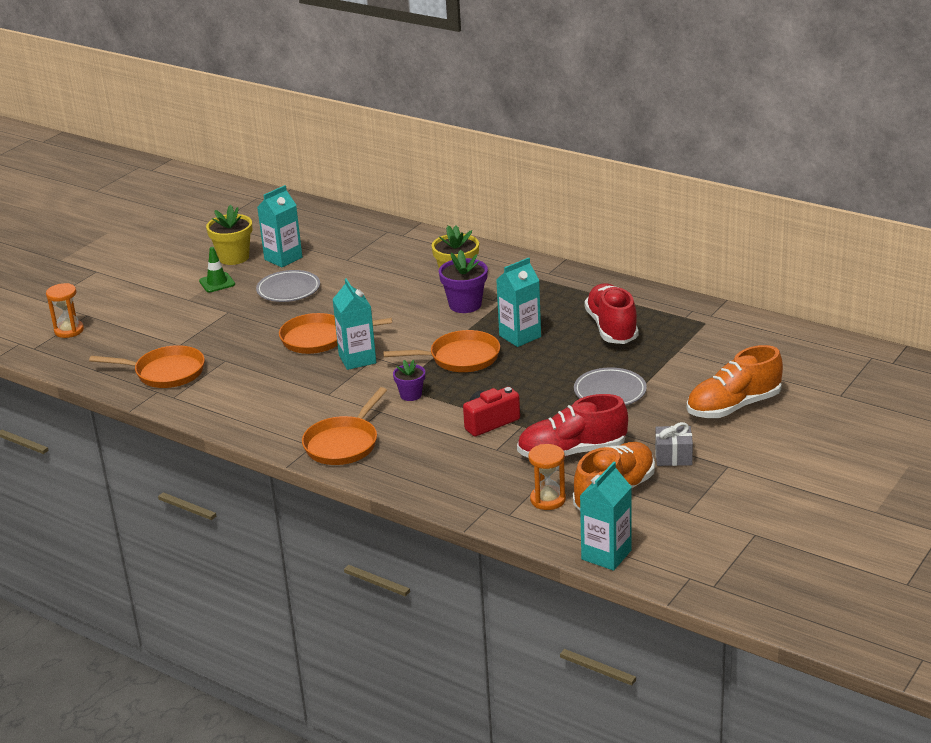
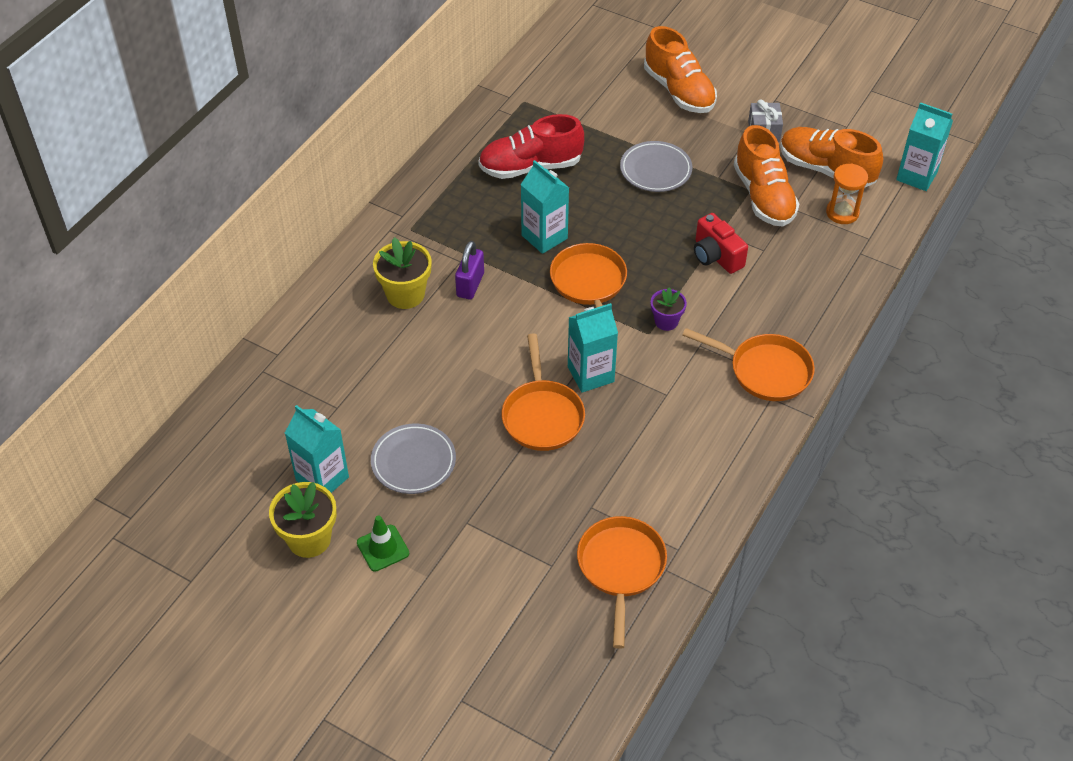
camera: 95 degrees left, 20 degrees up
orange hourglass [46,283,84,338] -> none
purple flower pot [439,250,488,313] -> purple padlock [455,241,484,300]
red shoe [517,394,628,458] -> orange shoe [734,125,799,227]

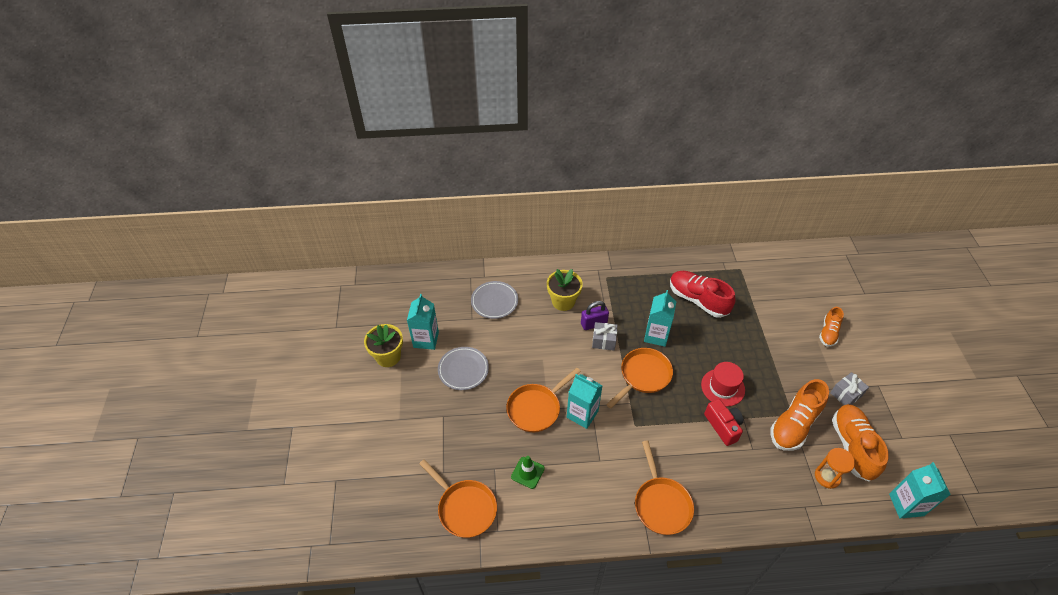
camera: 55 degrees right, 0 degrees up
green traffic cone [357,515,409,572] -> green traffic cone moved to [511,456,545,489]
orange pan [577,516,667,649] -> orange pan turned 75 degrees clockwise [419,459,497,538]
grey plate [620,141,692,192] -> grey plate moved to [471,281,518,319]
orange shoe [644,26,717,113] -> orange shoe [819,307,844,347], size x0.58
purple flower pot [651,287,687,331] -> none
red camera [694,213,748,274] -> red camera turned 135 degrees clockwise [704,399,744,446]
none -> grey gift [592,322,617,351]
none -> red hat [701,362,745,407]

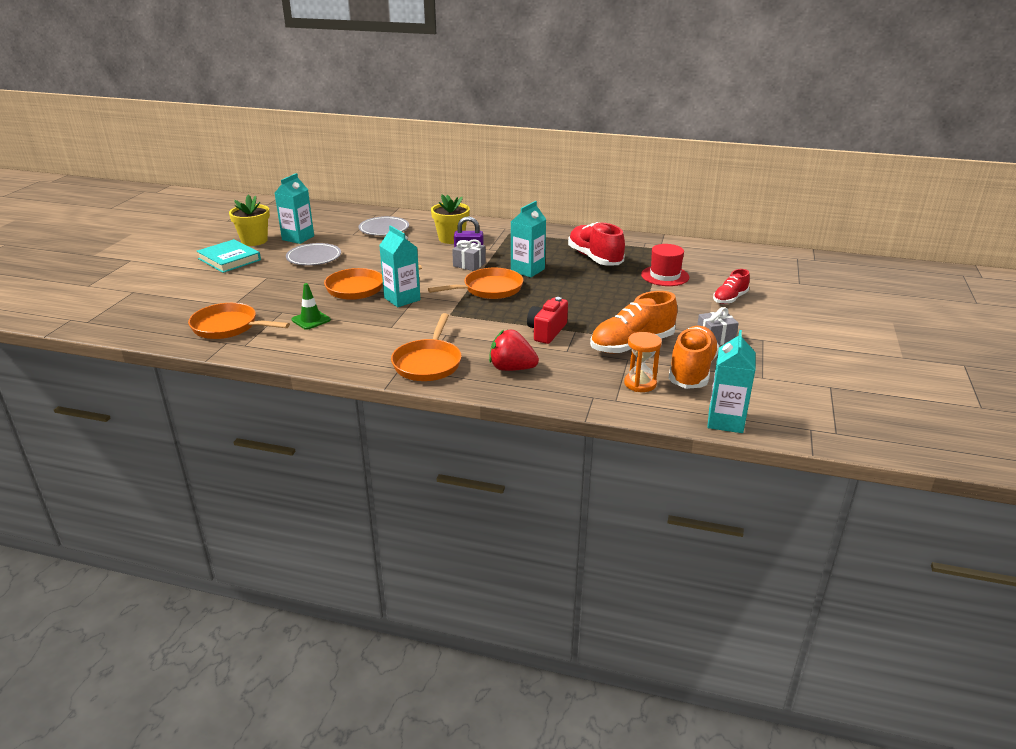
camera: 20 degrees right, 20 degrees down
orange pan [419,459,497,538] -> orange pan turned 135 degrees clockwise [188,303,290,339]
red hat [701,362,745,407] -> red hat moved to [641,244,689,286]
red camera [704,399,744,446] -> red camera turned 150 degrees counterclockwise [527,297,568,344]
orange shoe [819,307,844,347] -> red shoe [713,269,750,304]
none -> turquoise book [197,239,261,273]
none -> red strawberry [489,330,539,371]

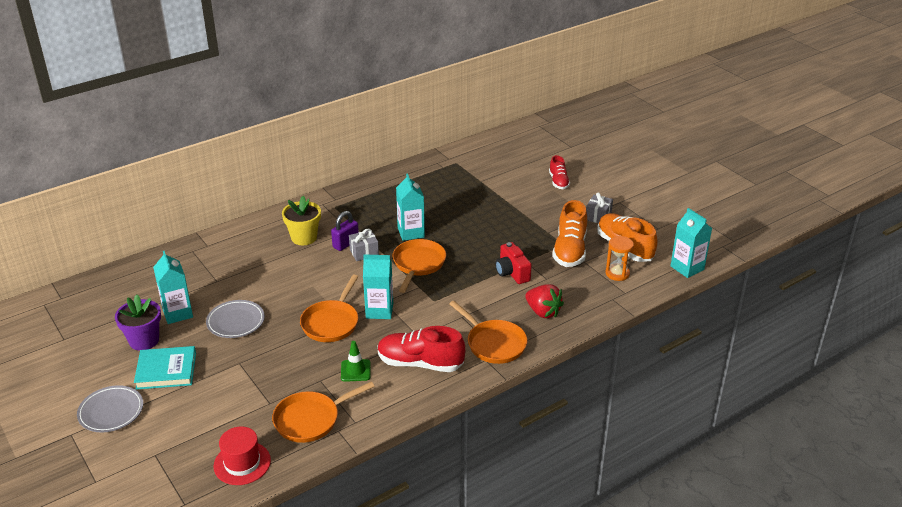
camera: 50 degrees left, 5 degrees up
yellow flower pot [229,194,270,246] -> purple flower pot [115,295,161,351]
grey plate [359,216,409,236] -> grey plate moved to [77,385,143,432]
red strawberry [489,330,539,371] -> red strawberry turned 105 degrees counterclockwise [525,284,564,318]
red shoe [568,222,625,266] -> red shoe moved to [378,326,465,372]
red hat [641,244,689,286] -> red hat moved to [214,427,271,485]

